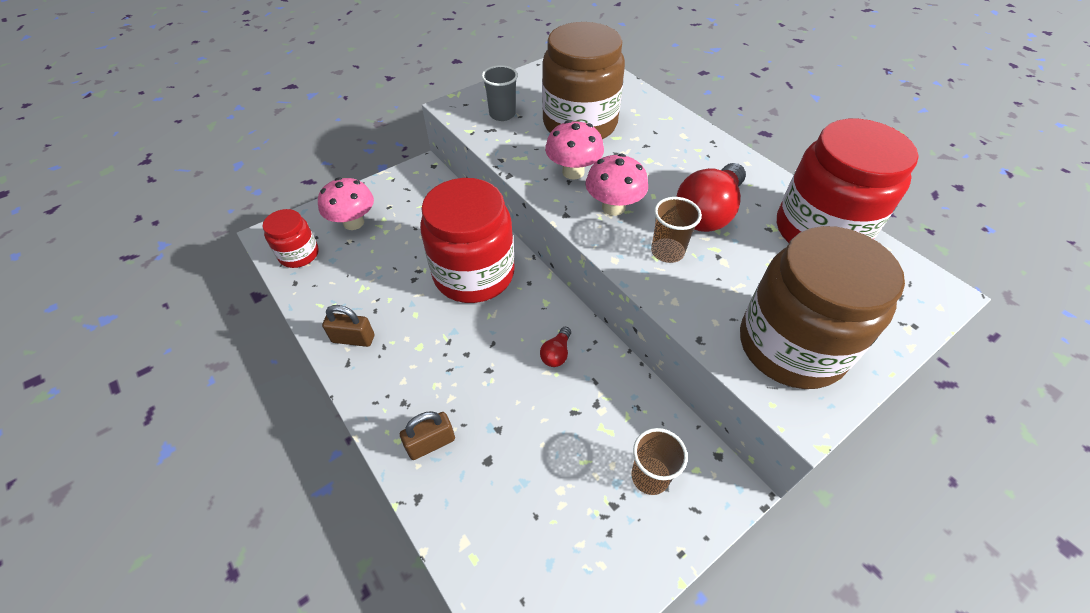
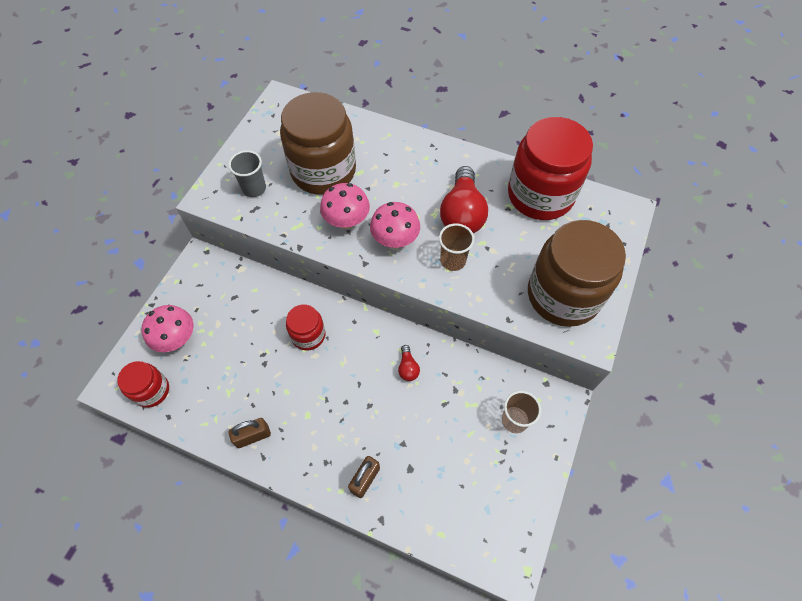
camera: 30 degrees left, 10 degrees up
red jar [420,178,515,303] -> red jar [286,304,325,351], size x0.50

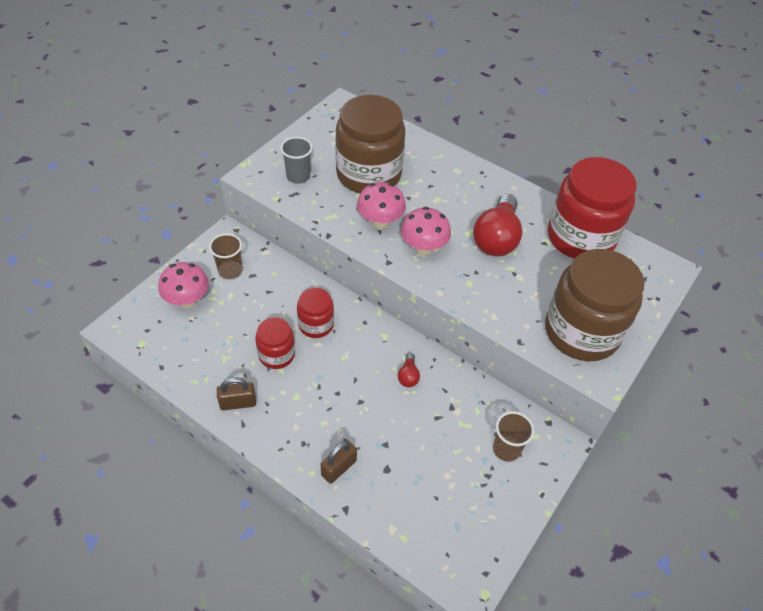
camera: 10 degrees right, 10 degrees down
red jar [117,361,169,408] -> red jar moved to [255,317,295,369]
brown cup [439,223,475,271] -> brown cup moved to [209,233,243,279]

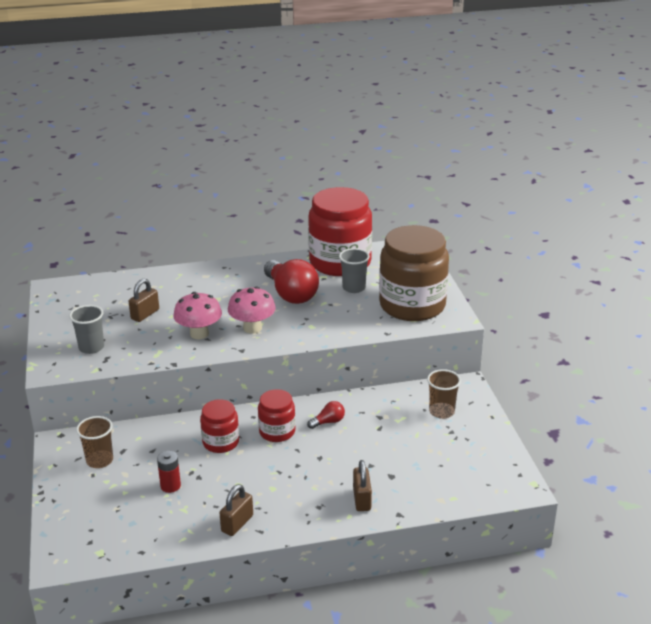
camera: 45 degrees left, 20 degrees down
pink mushroom [158,262,209,308] -> none
red jar [255,317,295,369] -> red jar moved to [258,389,296,442]
brown jar [335,95,405,193] -> brown padlock [129,279,159,322]
red light bulb [398,353,420,387] -> red light bulb turned 75 degrees counterclockwise [307,401,345,429]
none -> red battery [157,451,181,493]
none -> grey cup [339,248,370,293]

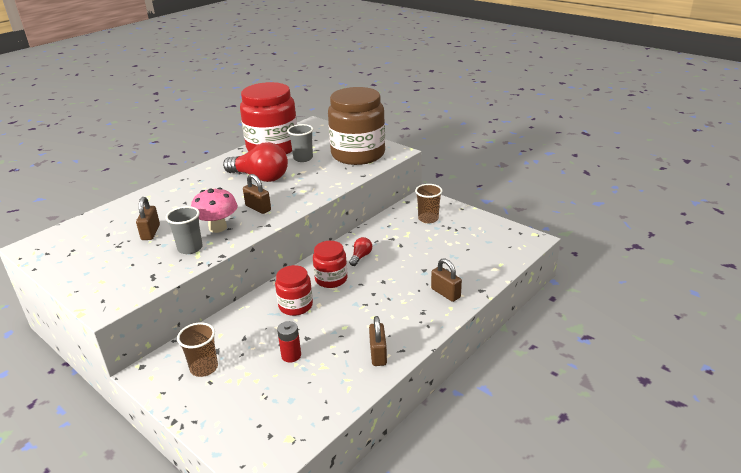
camera: 35 degrees left, 0 degrees up
grey cup [69,305,104,354] -> grey cup moved to [166,206,203,254]
pink mushroom [228,286,276,334] -> brown padlock [243,174,271,214]

